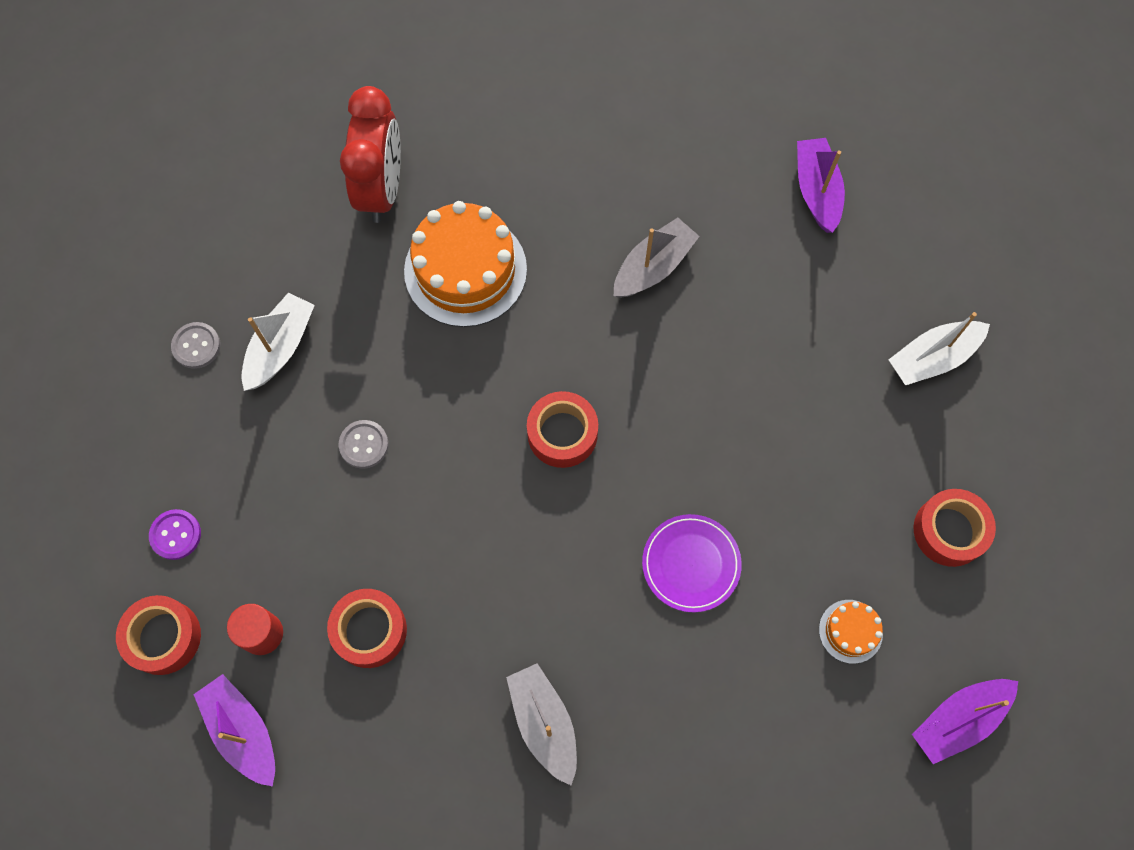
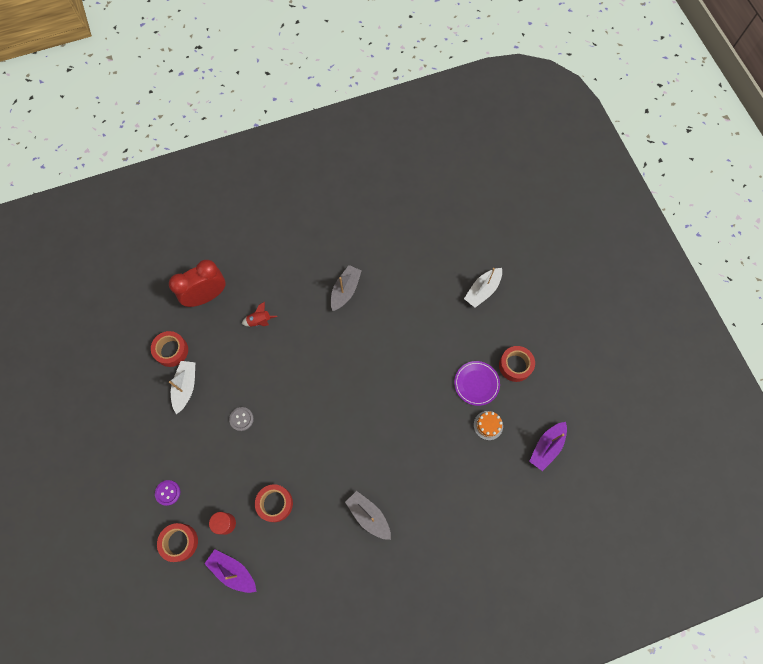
camera: 20 degrees left, 0 degrees up
grey button [171,322,220,369] -> none
red clock [340,86,401,223] -> red clock turned 105 degrees counterclockwise [169,260,226,307]
orange cake [404,201,527,327] -> red rocket [242,302,277,327]
red tape [527,391,598,468] -> red tape moved to [151,331,188,367]
purple plate [642,514,742,612] -> purple plate moved to [454,361,500,406]
purple boat [797,138,845,233] -> none

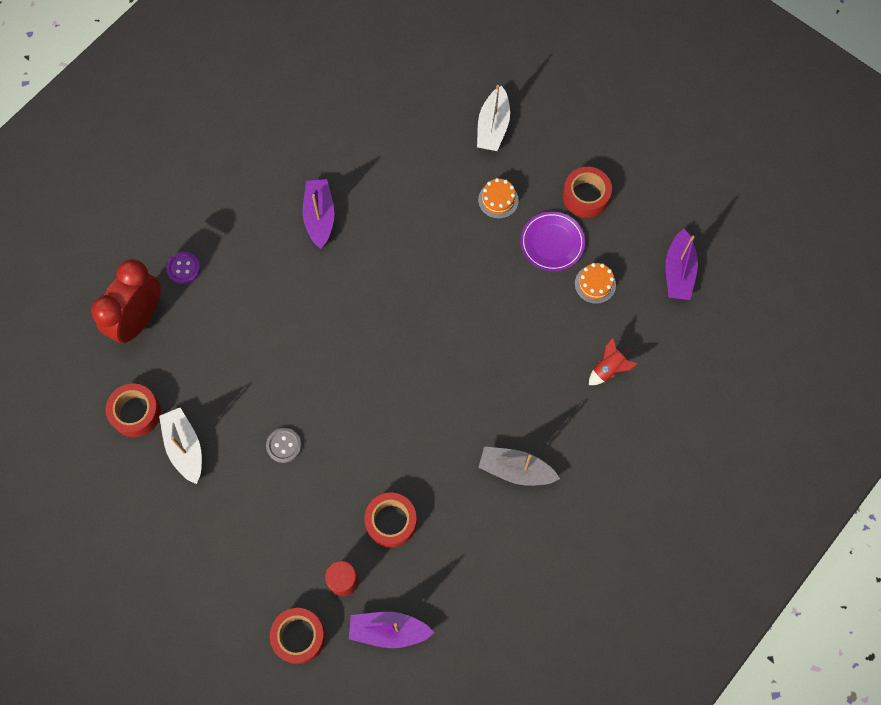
camera: 30 degrees left, 0 degrees up
purple button [155,480,180,506] -> purple button moved to [166,252,200,284]
red rocket [242,302,277,327] -> red rocket moved to [589,337,638,385]
grey boat [331,265,361,311] -> purple boat [303,179,334,249]
none -> orange cake [478,178,519,219]

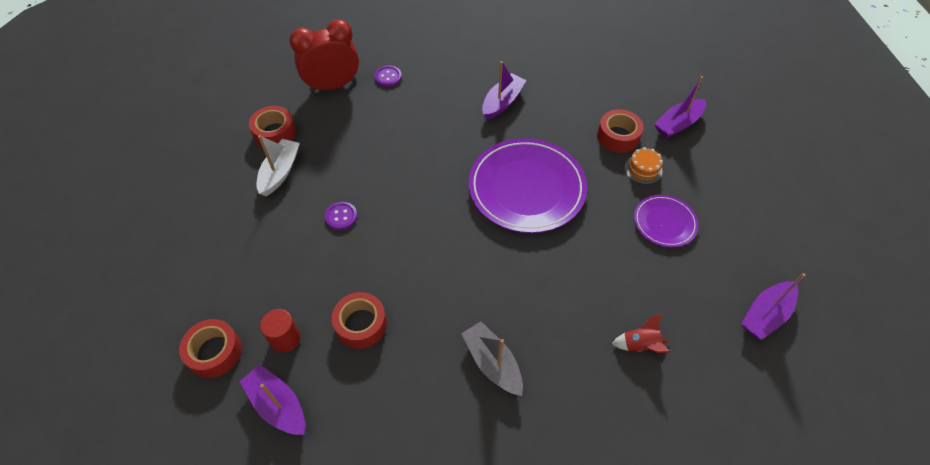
camera: 40 degrees right, 15 degrees down
grey button [266,428,302,463] -> purple button [325,202,357,230]
white boat [477,85,510,151] -> purple boat [654,76,706,138]
red tape [563,167,612,218] -> red tape moved to [597,109,644,153]
orange cake [575,263,616,304] -> none
none -> purple plate [468,138,587,233]

